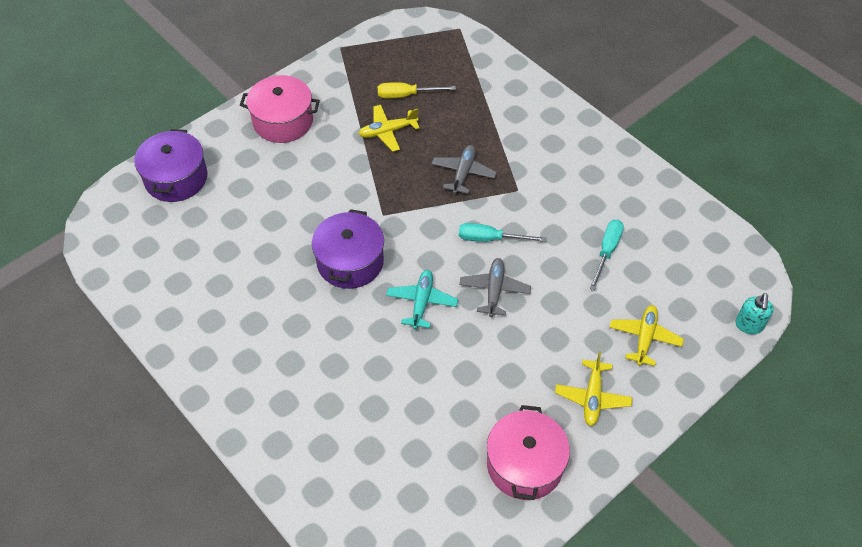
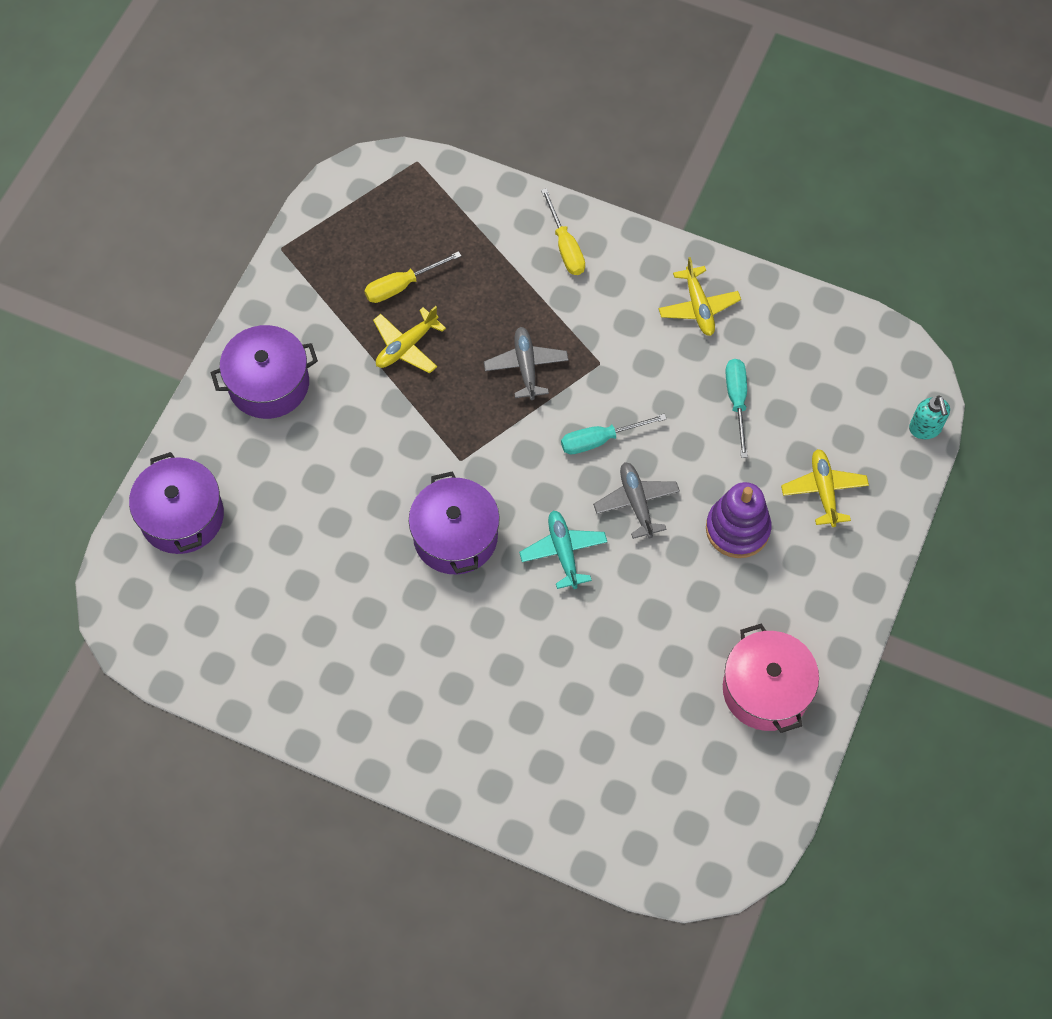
camera: 25 degrees left, 10 degrees up
pink pot [240,75,320,143] -> purple pot [211,325,318,419]
yellow plane [555,352,632,426] -> yellow plane moved to [658,257,741,336]
none -> yellow screwdriver [541,188,585,275]
none -> purple stacking toy [706,482,771,558]

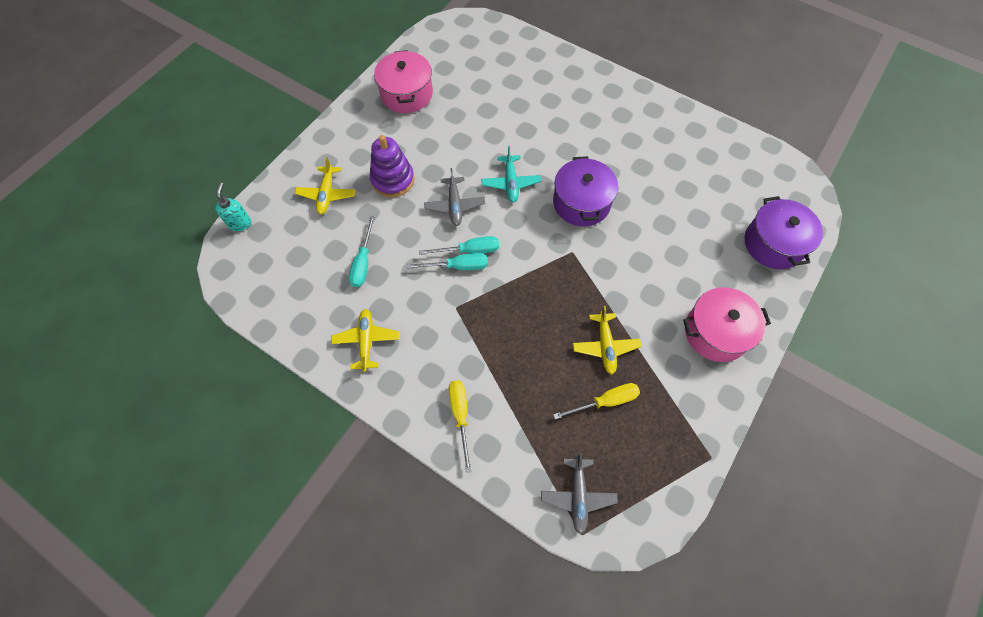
camera: 170 degrees left, 0 degrees up
purple pot [211,325,318,419] -> pink pot [683,287,771,362]
yellow plane [373,306,446,373] -> yellow plane turned 120 degrees clockwise [573,306,642,374]
grey plane [484,327,569,400] -> grey plane moved to [541,453,618,534]
none -> turquoise screwdriver [406,253,488,270]

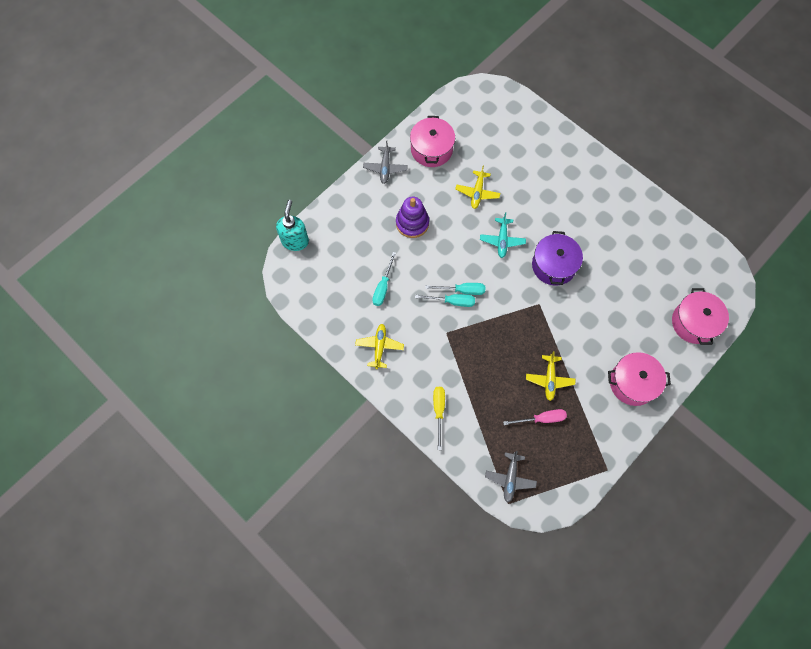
camera: 10 degrees right, 5 degrees up
turquoise soap dispenser [215,182,251,231] -> turquoise soap dispenser [276,200,309,251], size x1.55
yellow plane [295,157,356,214] -> yellow plane moved to [455,166,500,209]
grey plane [424,168,485,226] -> grey plane moved to [363,140,408,184]
yellow screwdriver [553,383,640,420] -> pink screwdriver [503,409,567,425]
purple pot [744,196,823,269] -> pink pot [672,288,729,345]

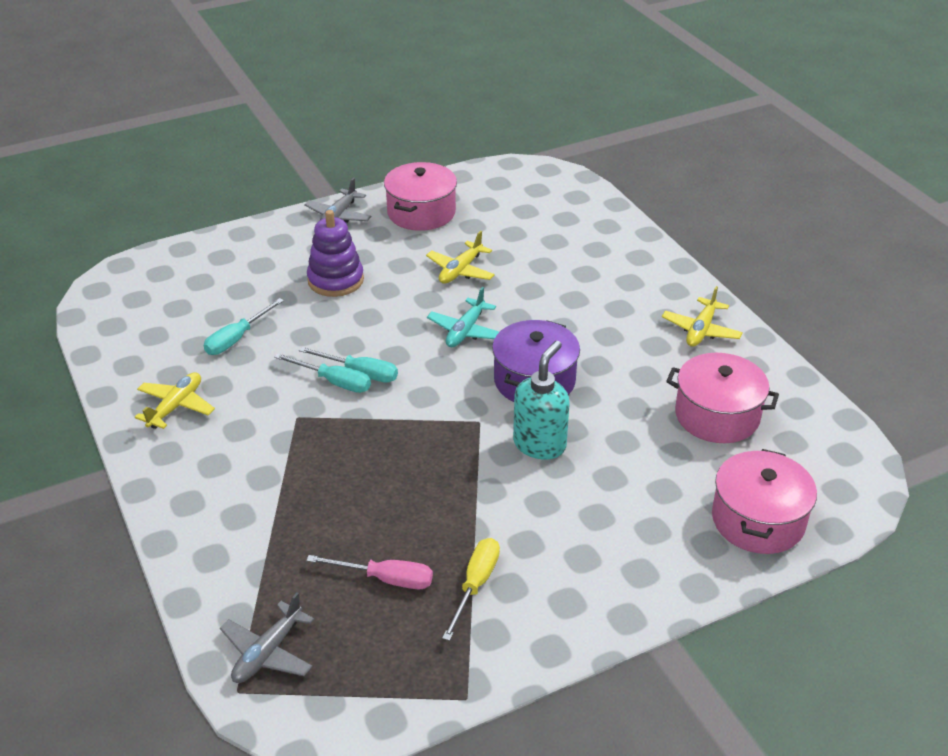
camera: 20 degrees right, 30 degrees down
turquoise soap dispenser [276,200,309,251] -> turquoise soap dispenser moved to [513,341,570,459]
yellow screwdriver [433,387,445,450] -> yellow screwdriver moved to [442,538,500,641]
yellow plane [526,351,575,401] -> yellow plane moved to [662,286,743,347]
pink pot [608,352,671,406] -> pink pot moved to [666,353,779,443]

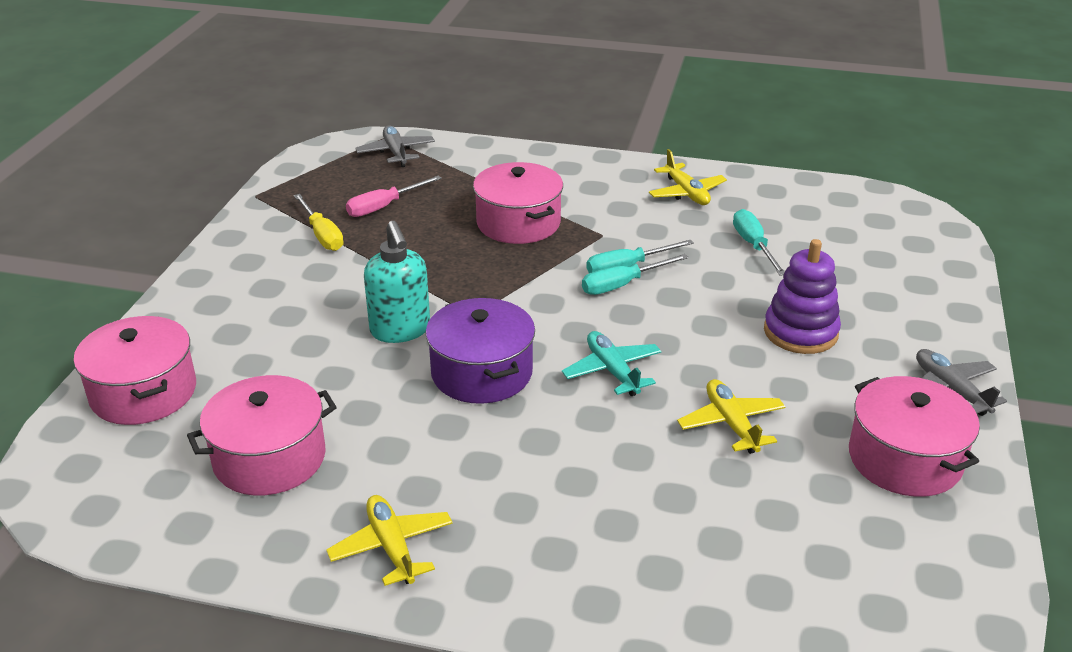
camera: 130 degrees right, 5 degrees down
none -> pink pot [473,162,563,244]

